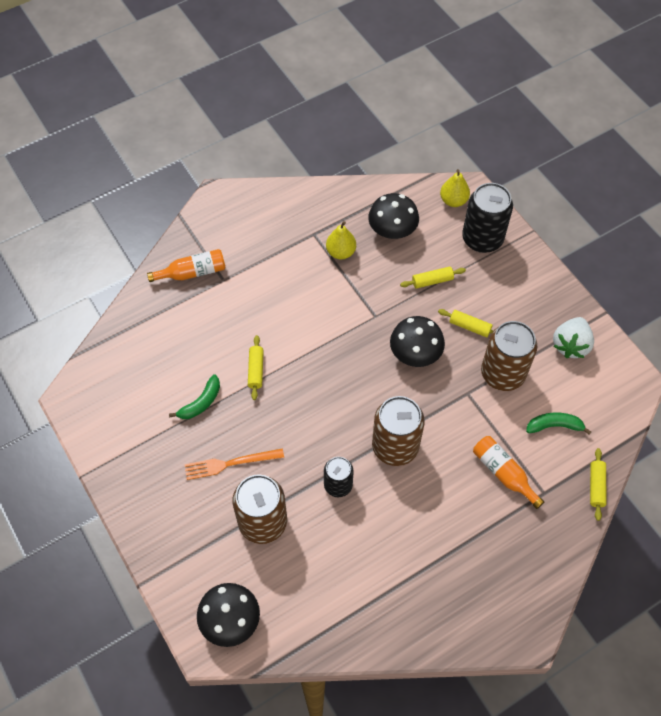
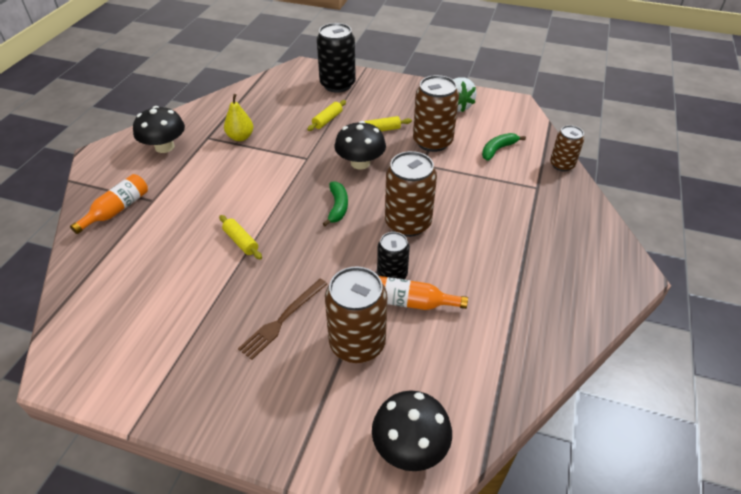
camera: 40 degrees left, 15 degrees down
green banana [169,374,220,419] -> green banana moved to [323,181,348,226]
orange fork [184,448,284,480] -> brown fork [238,279,327,360]
black mushroom [368,193,419,239] -> black mushroom moved to [133,106,185,153]
yellow pear [440,169,470,207] -> none
orange bottle [473,436,544,509] -> orange bottle moved to [379,276,468,310]
yellow rolling pin [590,448,606,521] -> brown can [550,125,584,171]

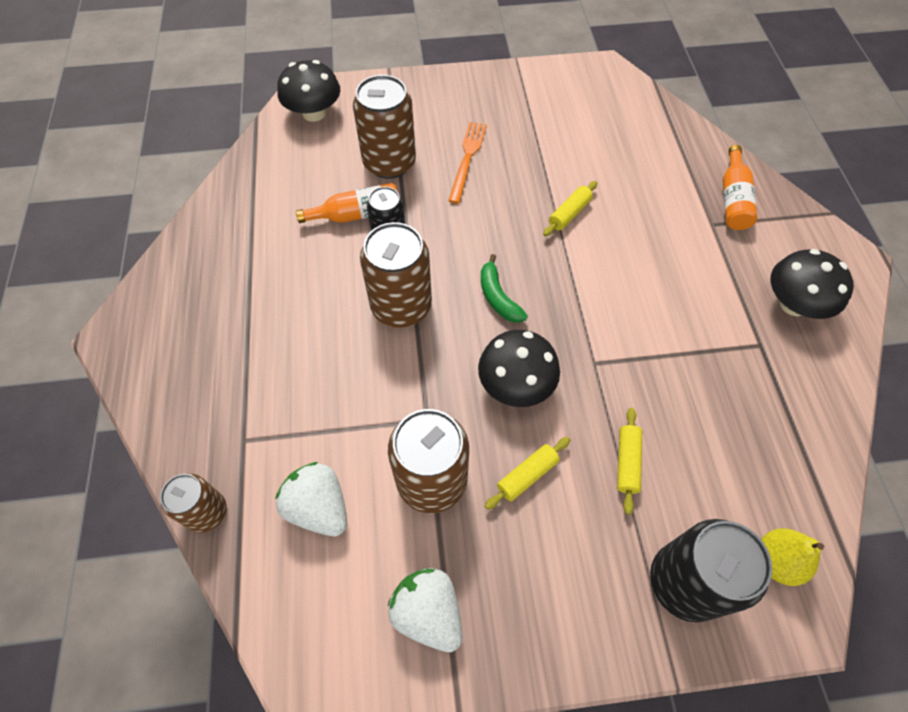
camera: 155 degrees right, 15 degrees up
yellow rolling pin [219,215,262,260] -> yellow rolling pin turned 75 degrees counterclockwise [543,181,597,236]
yellow pear [224,94,253,141] -> yellow pear moved to [761,528,824,586]
brown fork [238,279,327,360] -> orange fork [448,122,487,204]
green banana [482,133,526,161] -> white strawberry [275,462,347,536]

